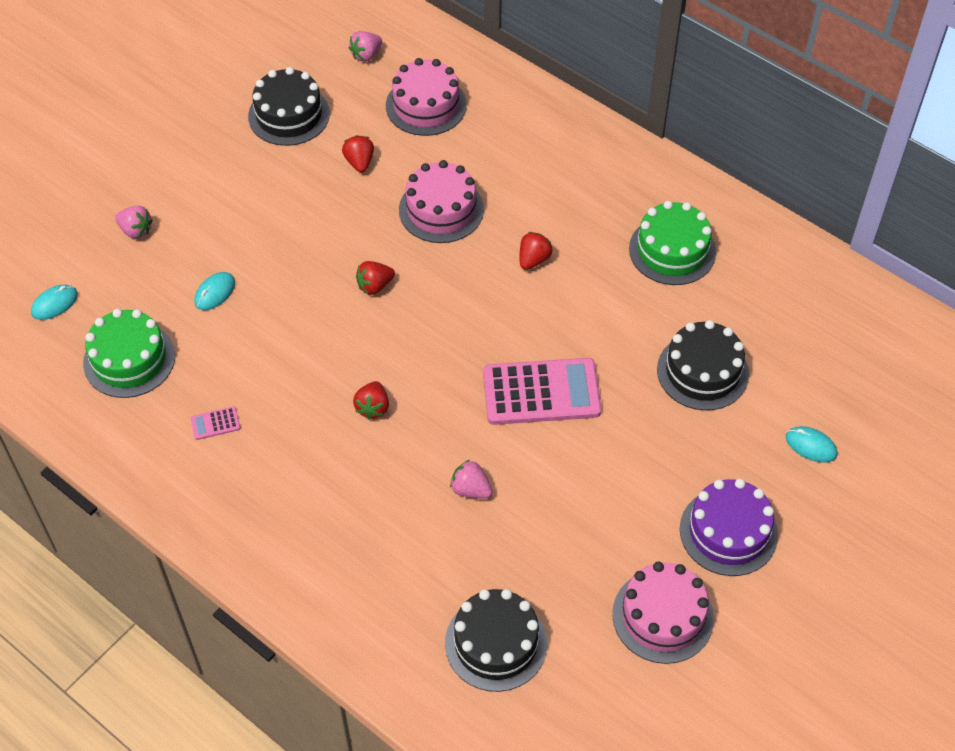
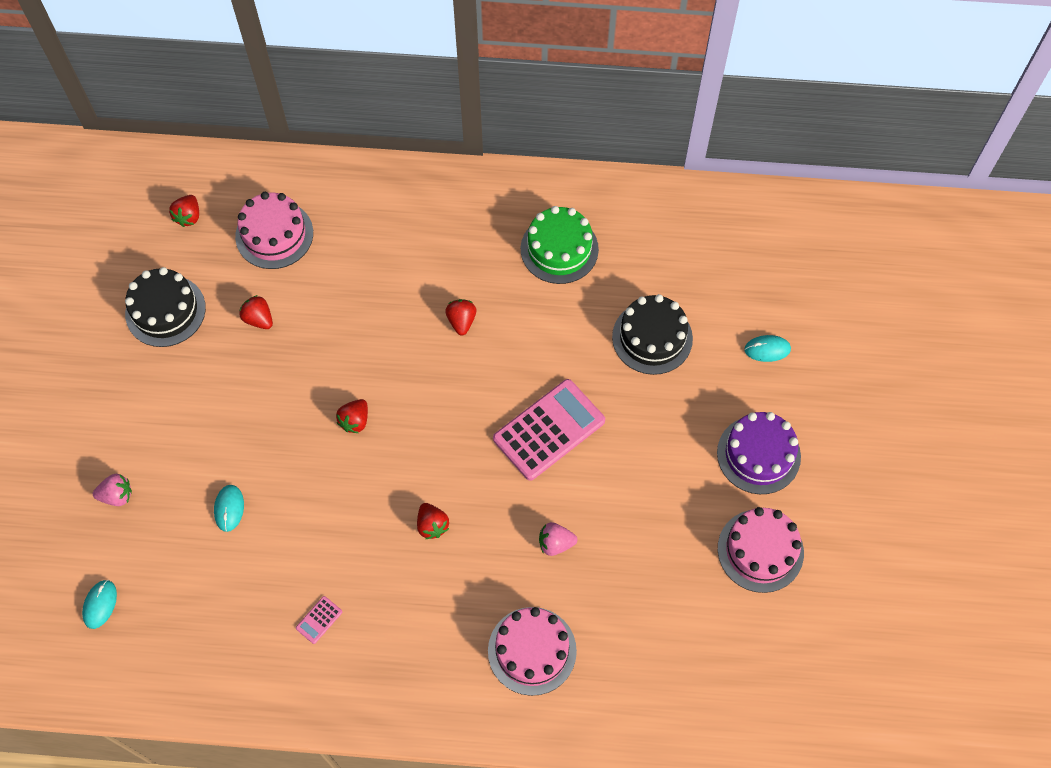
camera: 35 degrees left, 10 degrees up
green cake [83,309,175,398] -> none
pink strawberry [349,31,382,62] -> red strawberry [169,195,199,227]
pink cake [399,160,484,243] -> pink cake moved to [488,607,577,696]
black cake [445,589,547,692] -> none

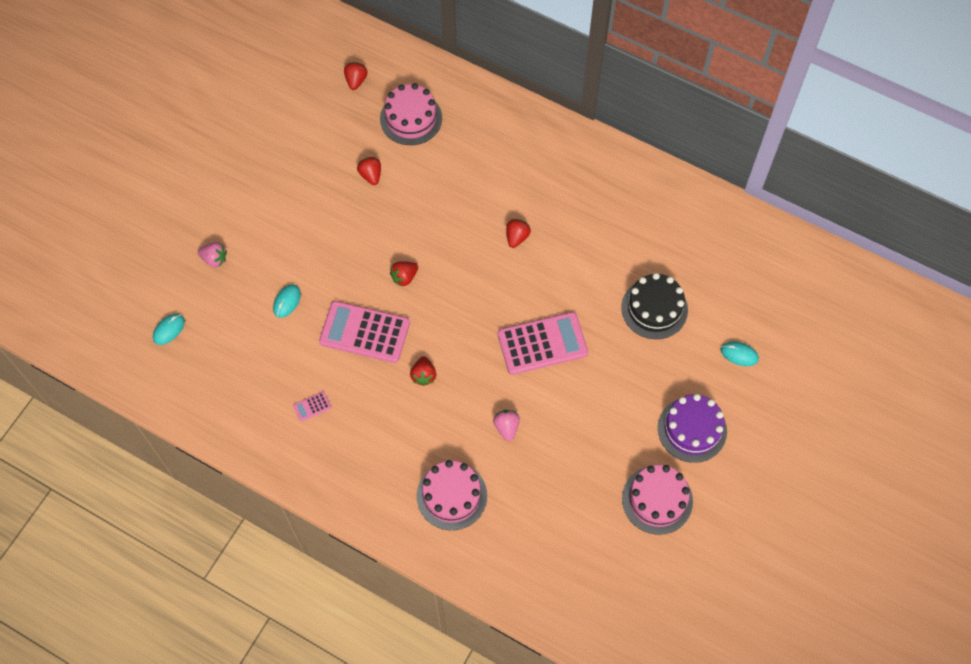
camera: 25 degrees right, 0 degrees up
black cake [125,267,206,347] -> none
red strawberry [169,195,199,227] -> red strawberry turned 150 degrees clockwise [344,62,368,90]
green cake [521,206,599,284] -> none
pink strawberry [539,522,578,556] -> pink strawberry turned 60 degrees clockwise [493,410,520,441]
none -> pink calculator [319,301,410,363]

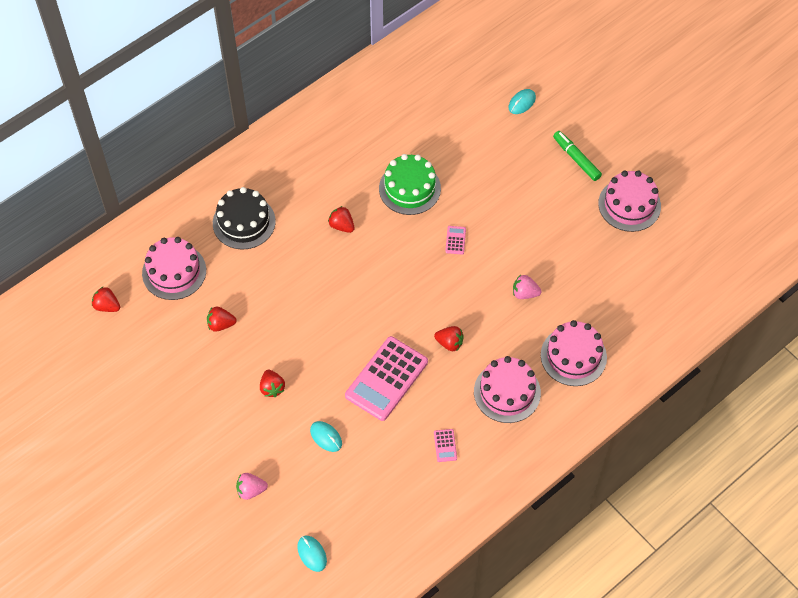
camera: 70 degrees left, 5 degrees down
pink strawberry [198,242,227,268] -> pink strawberry turned 135 degrees counterclockwise [236,473,268,500]
red strawberry [390,261,418,287] -> red strawberry moved to [260,370,285,397]
pink calculator [498,312,588,375] -> pink calculator [445,226,466,255], size x0.40
black cake [621,273,688,339] -> black cake moved to [213,187,276,250]
purple cake [658,394,727,463] -> green marker [553,131,602,181]
none -> green cake [379,154,441,215]
none -> pink cake [474,356,541,423]

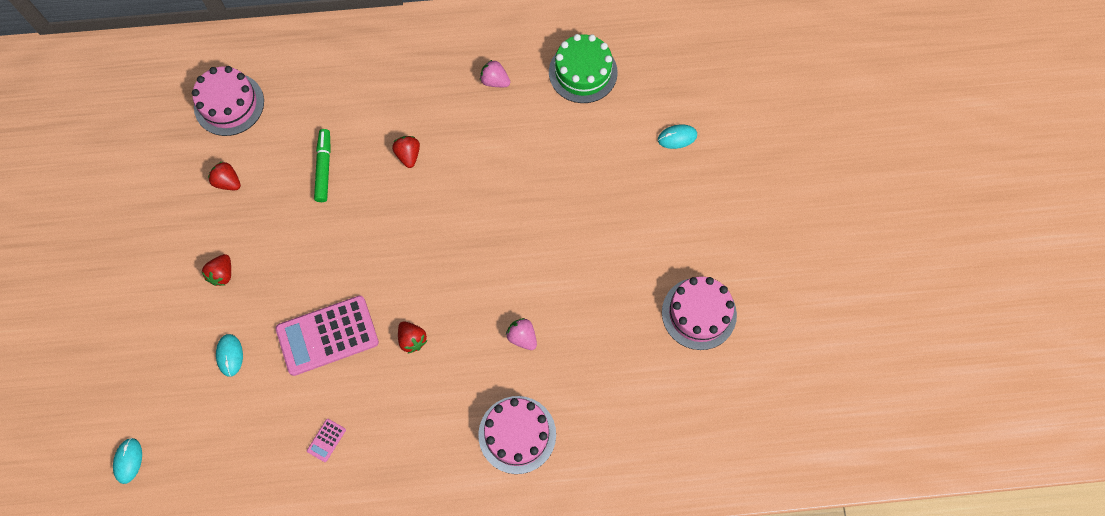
camera: 35 degrees right, 10 degrees up
red strawberry [92,287,120,312] -> none
black cake [213,187,276,250] -> none
pink strawberry [236,473,268,500] -> pink strawberry moved to [480,60,510,87]
green cake [379,154,441,215] -> green cake moved to [549,34,618,103]
pink calculator [445,226,466,255] -> none
pink cake [474,356,541,423] -> none
green marker [553,131,602,181] -> green marker moved to [314,129,331,202]

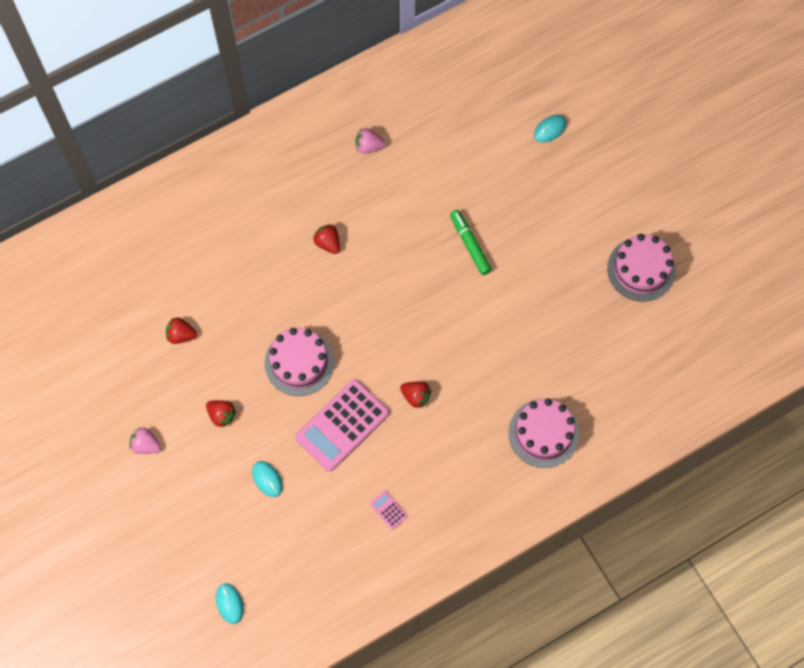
camera: 25 degrees left, 0 degrees up
pink cake [192,66,264,136] -> pink cake moved to [265,328,334,396]
red strawberry [202,254,231,286] -> red strawberry turned 45 degrees counterclockwise [206,400,236,427]
pink calculator [307,419,346,462] -> pink calculator turned 135 degrees clockwise [370,491,408,529]
green marker [314,129,331,202] -> green marker moved to [450,210,492,275]
pink strawberry [506,318,537,350] -> pink strawberry moved to [129,428,161,454]
green cake [549,34,618,103] -> none

